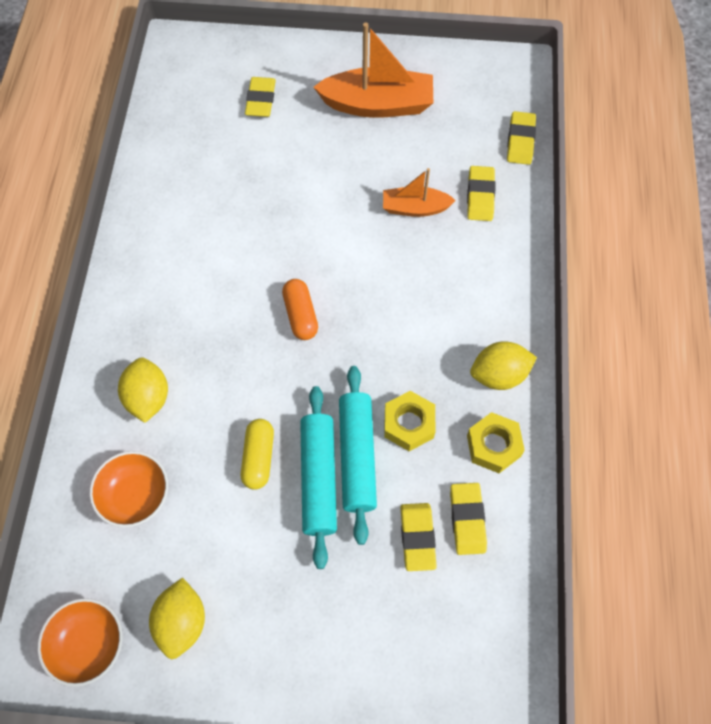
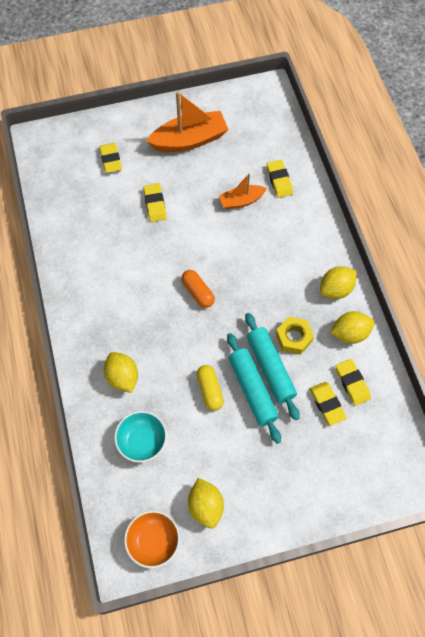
camera: 20 degrees left, 0 degrees up
orange bowl [89,451,168,527] -> turquoise bowl [114,411,167,463]
yellow nut [467,412,525,473] -> yellow lemon [330,311,375,344]
yellow eraser [507,111,536,165] -> yellow eraser moved to [143,183,167,222]

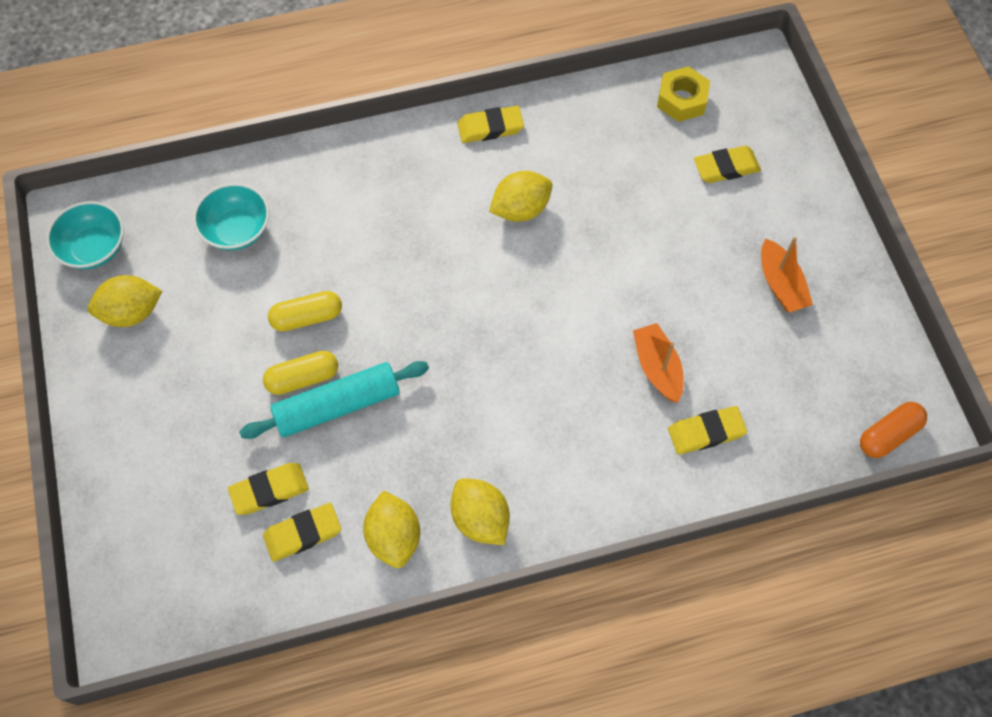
camera: 90 degrees right, 0 degrees up
yellow lemon [104,352,138,393] -> yellow lemon moved to [489,171,553,222]
orange bowl [124,511,180,568] -> turquoise bowl [46,201,124,269]
yellow eraser [143,183,167,222] -> yellow eraser moved to [457,106,524,143]
orange boat [146,91,229,152] -> orange boat [761,237,813,312], size x0.58
orange capsule [181,270,215,308] -> orange capsule moved to [860,402,927,458]
turquoise rolling pin [227,333,281,444] -> yellow capsule [263,351,338,395]
yellow nut [276,317,314,355] -> yellow nut moved to [657,66,710,122]

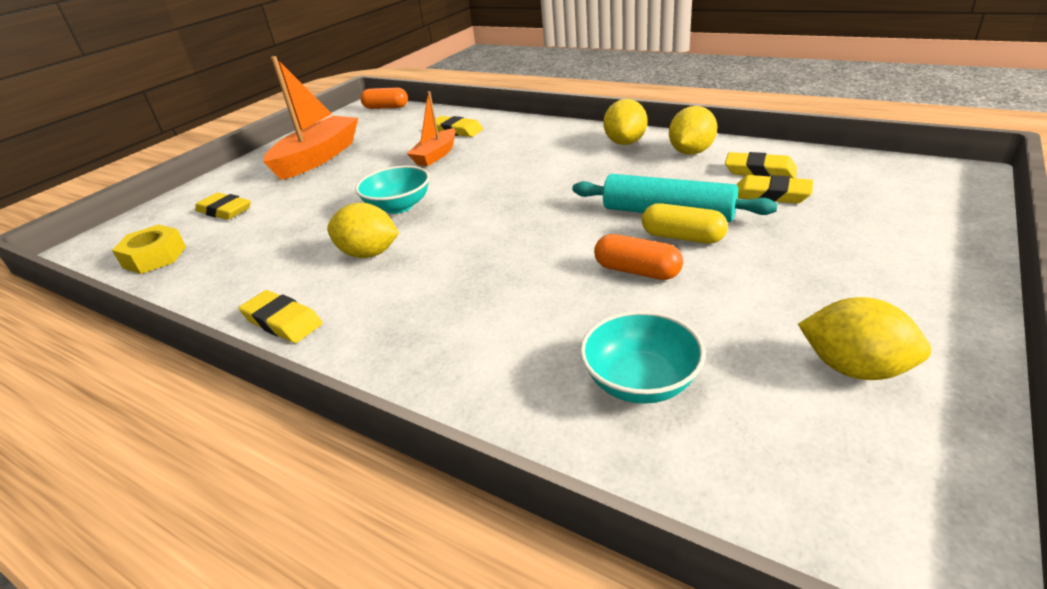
camera: 130 degrees left, 30 degrees down
turquoise bowl [46,201,124,269] -> turquoise bowl moved to [355,165,430,214]
yellow capsule [268,291,342,331] -> orange capsule [594,234,683,280]
orange boat [761,237,813,312] -> orange boat [263,56,358,180], size x1.73

